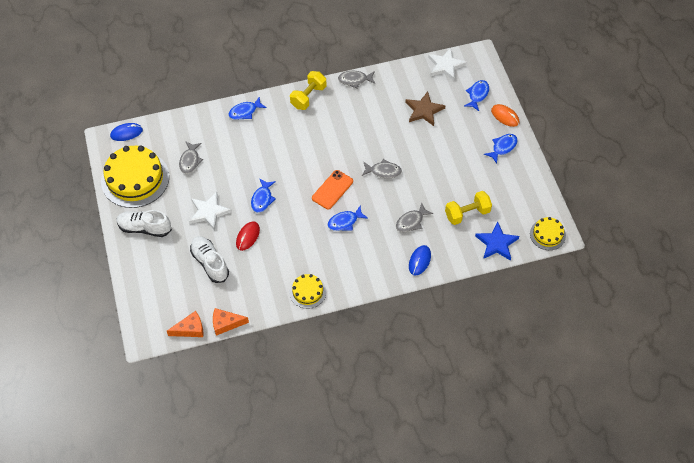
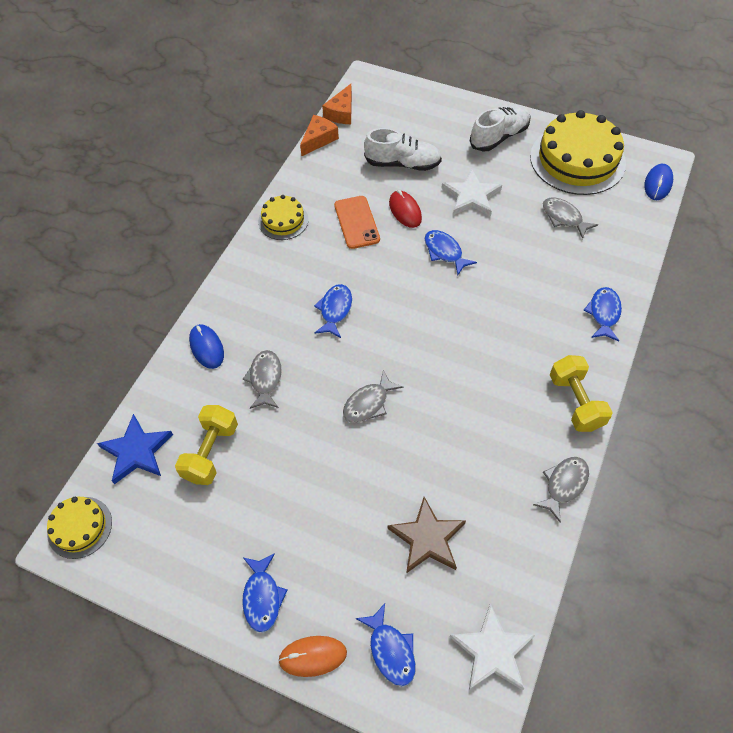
camera: 130 degrees right, 0 degrees up
orange phone [312,170,353,210] -> orange phone moved to [334,196,380,249]

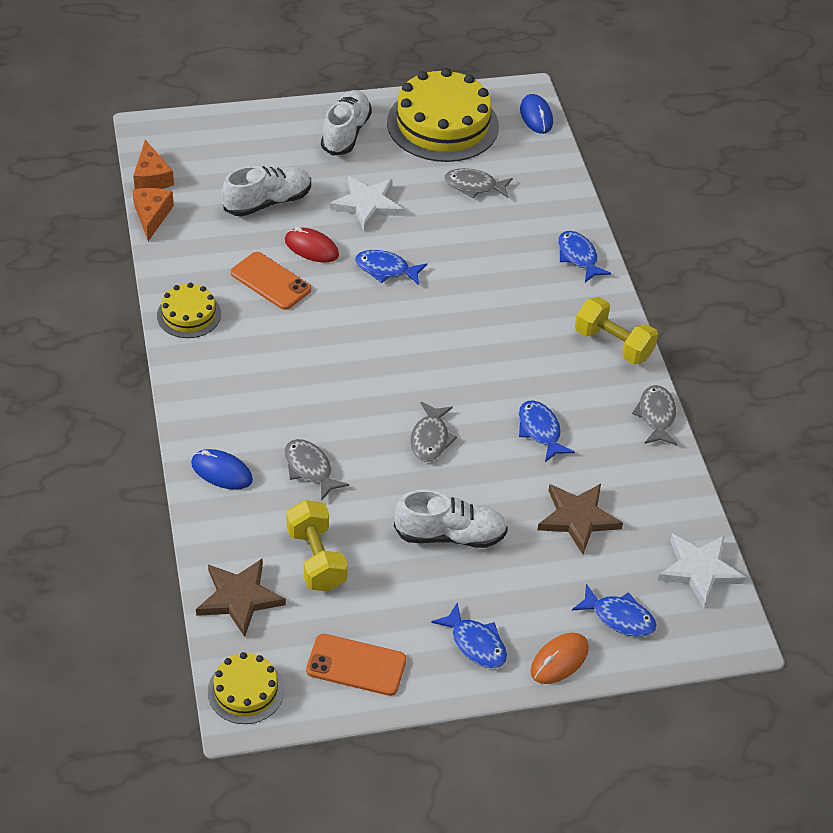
camera: 40 degrees left, 10 degrees down
blue star [97,414,173,484] -> brown star [196,558,286,637]
blue fish [314,284,352,338] -> blue fish moved to [519,400,575,462]
none -> orange phone [306,634,406,696]
none -> white shoe [394,489,508,548]

